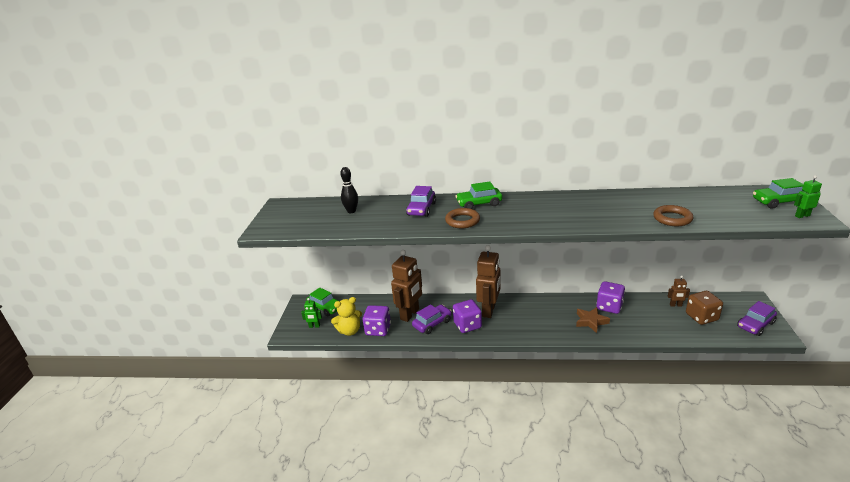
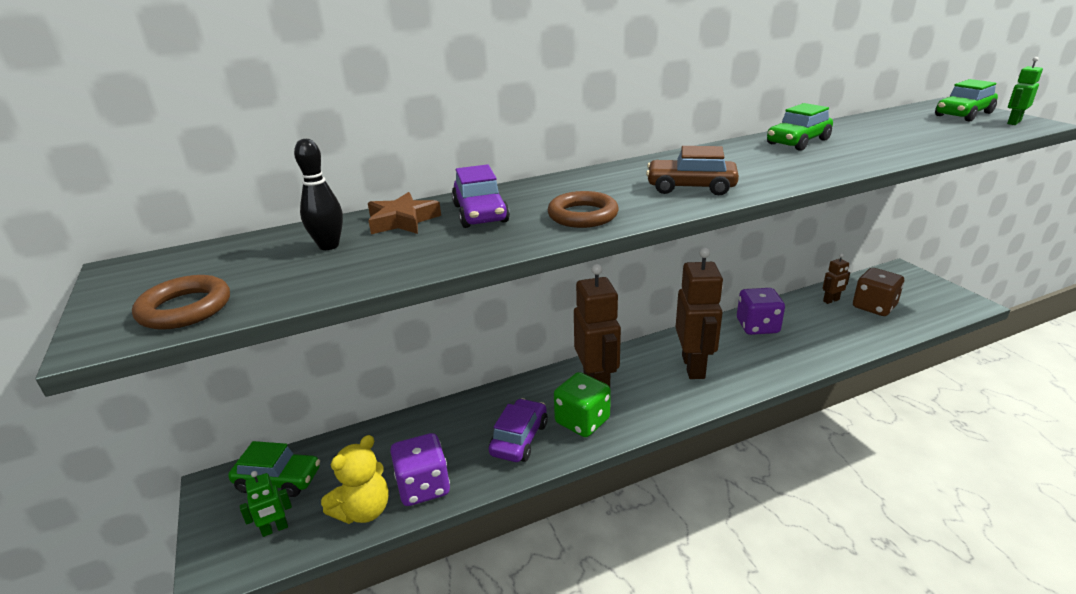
camera: 30 degrees left, 0 degrees up
brown robot [391,250,422,322] -> brown robot moved to [676,248,723,379]
purple dice [453,300,482,333] -> green dice [554,372,611,437]
green car [456,181,502,209] -> green car moved to [767,103,833,151]
brown star [576,307,610,333] -> brown star moved to [368,192,441,234]
brown ring [653,205,694,226] -> brown ring moved to [132,275,230,330]
purple car [737,301,777,336] -> none
none -> brown car [646,146,739,195]

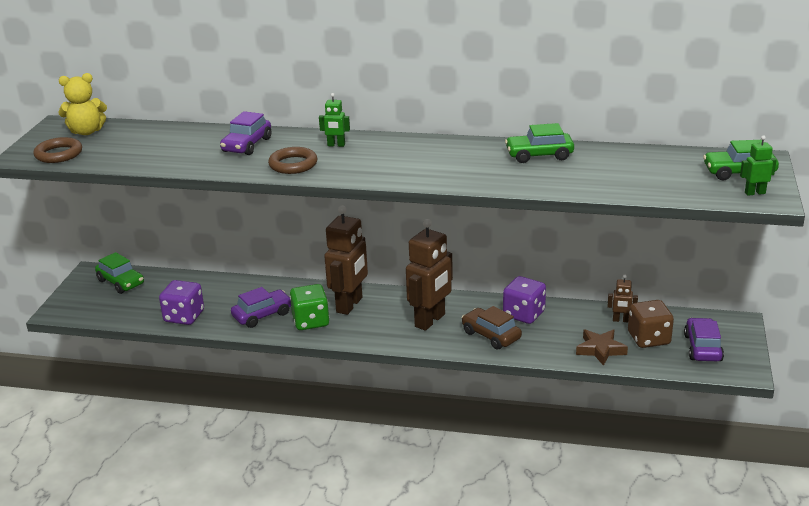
camera: 35 degrees right, 0 degrees up
green robot [240,471,292,537] -> green robot moved to [319,93,350,147]
black bowling pin [294,139,343,250] -> none
yellow teddy bear [321,435,389,524] -> yellow teddy bear moved to [58,73,107,135]
brown star [368,192,441,234] -> brown star moved to [576,329,628,366]
brown car [646,146,739,195] -> brown car moved to [462,306,522,350]
none -> purple car [684,318,724,361]

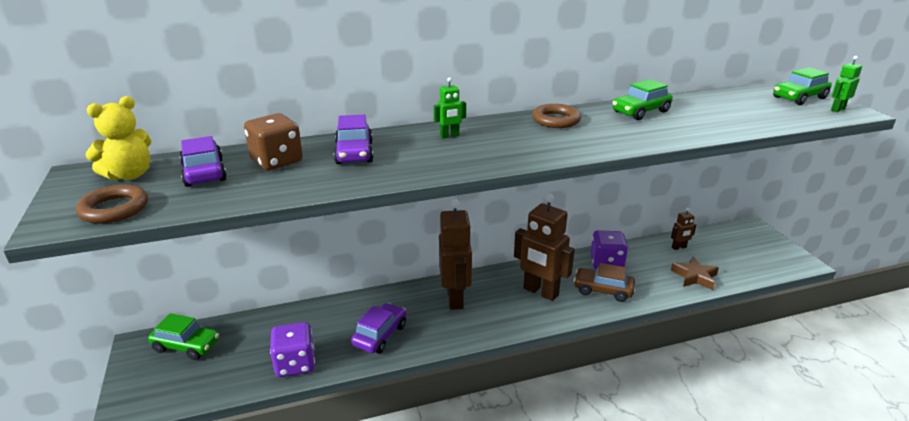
camera: 30 degrees left, 0 degrees up
brown ring [268,147,317,174] -> brown ring moved to [532,104,581,128]
green dice [290,284,329,330] -> none
brown robot [406,219,453,331] -> brown robot turned 120 degrees clockwise [514,194,575,301]
brown dice [628,300,674,348] -> brown dice moved to [244,113,303,170]
purple car [684,318,724,361] -> purple car moved to [179,136,227,187]

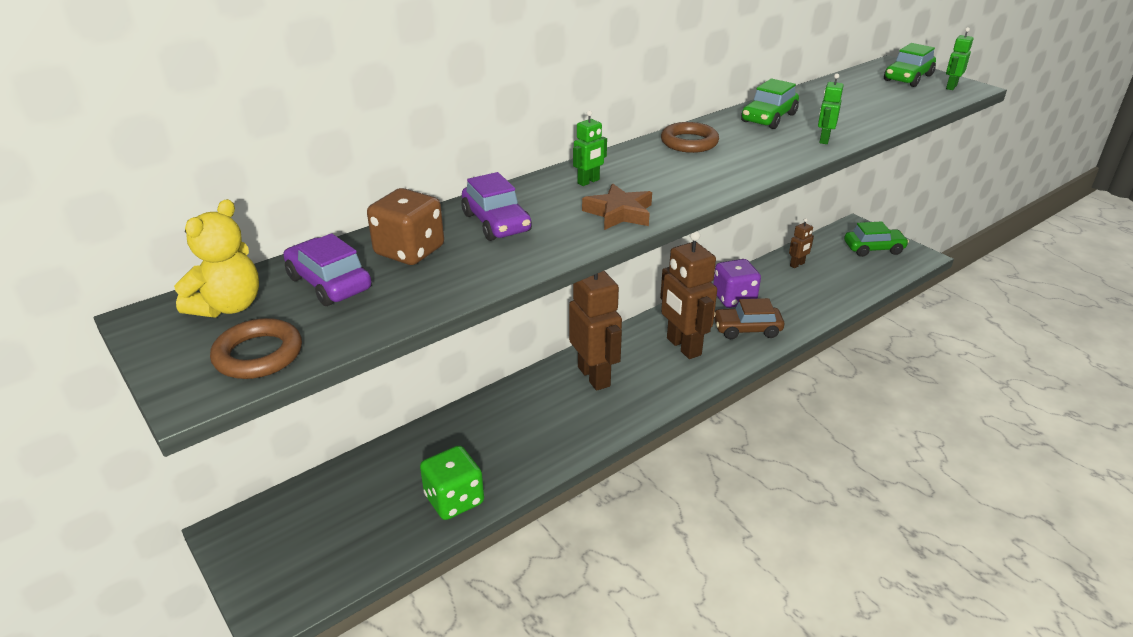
camera: 20 degrees left, 5 degrees up
green car [148,313,219,360] -> green car moved to [844,221,909,257]
purple dice [270,322,315,377] -> green dice [420,445,484,520]
purple car [351,303,406,354] -> none
brown robot [514,194,575,301] -> brown robot turned 45 degrees clockwise [660,231,717,359]
brown star [671,256,719,290] -> brown star moved to [582,183,652,230]
none -> green robot [818,73,844,144]

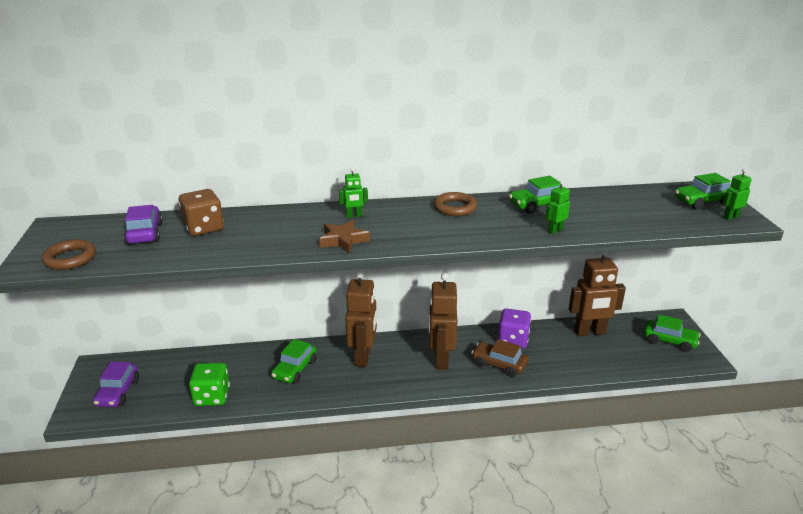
camera: 30 degrees right, 5 degrees down
yellow teddy bear [174,199,259,317] -> none
purple car [461,172,532,241] -> purple car moved to [93,362,139,407]
brown robot [789,218,814,268] -> brown robot [569,252,626,336], size x2.18
none -> green car [271,339,317,384]

